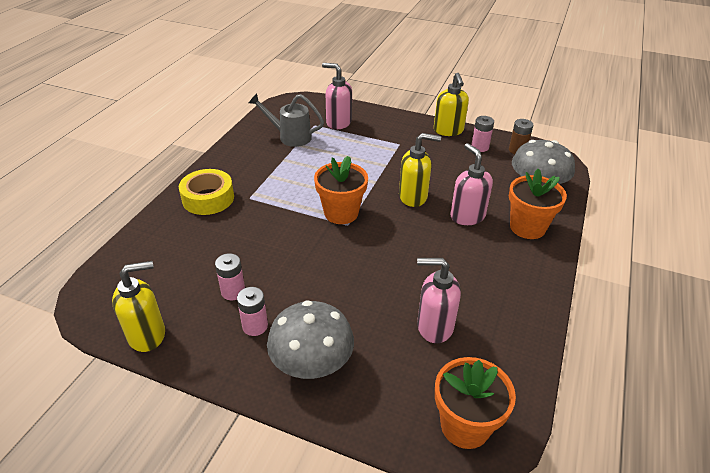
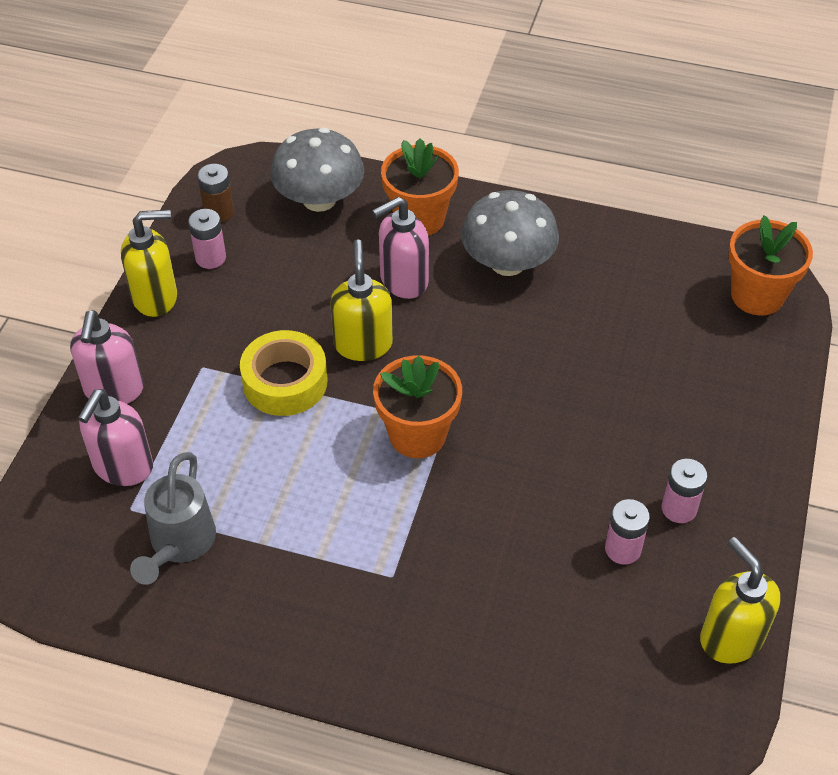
camera: 95 degrees left, 10 degrees up
yellow tape [179,169,234,215] -> yellow tape moved to [240,330,327,416]
grey mushroom [267,300,354,379] -> grey mushroom moved to [461,190,559,276]
pink soap dispenser [417,258,461,343] -> pink soap dispenser moved to [70,310,144,404]

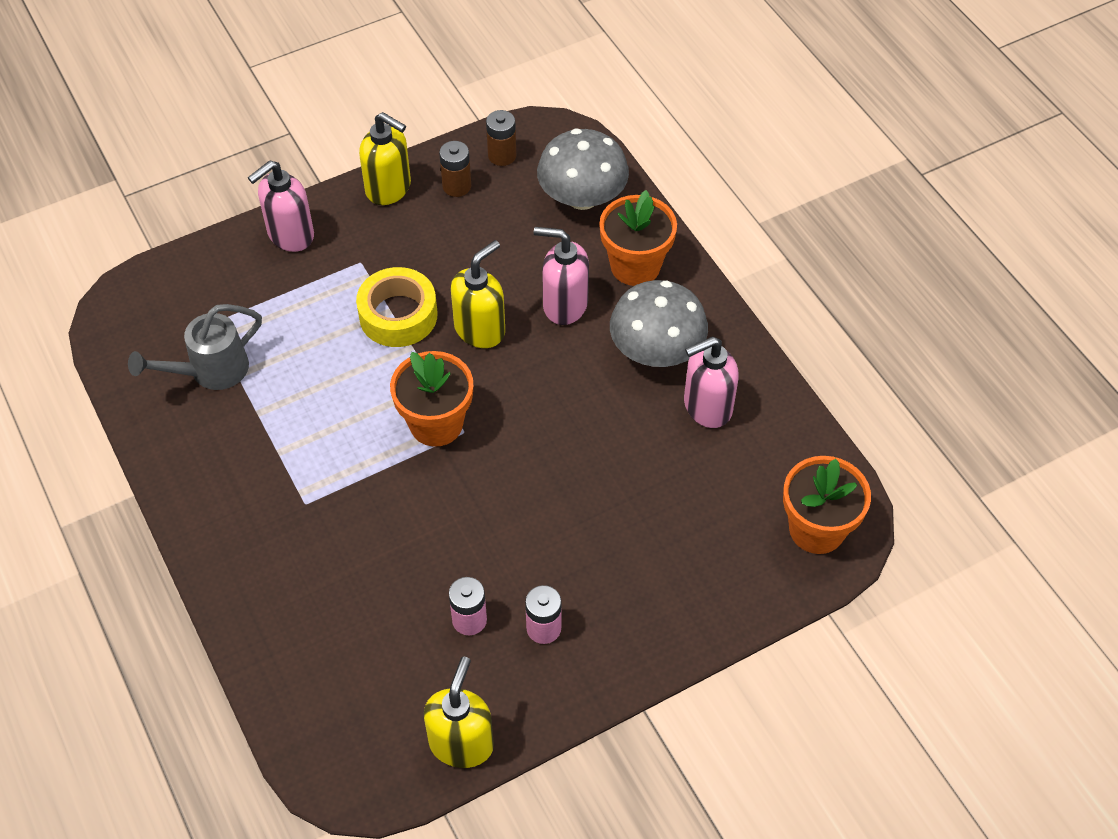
camera: 45 degrees right, 5 degrees up
pink soap dispenser [78,389,153,486] -> pink soap dispenser moved to [684,337,739,428]
pink battery [188,209,226,269] -> brown battery [439,141,471,197]

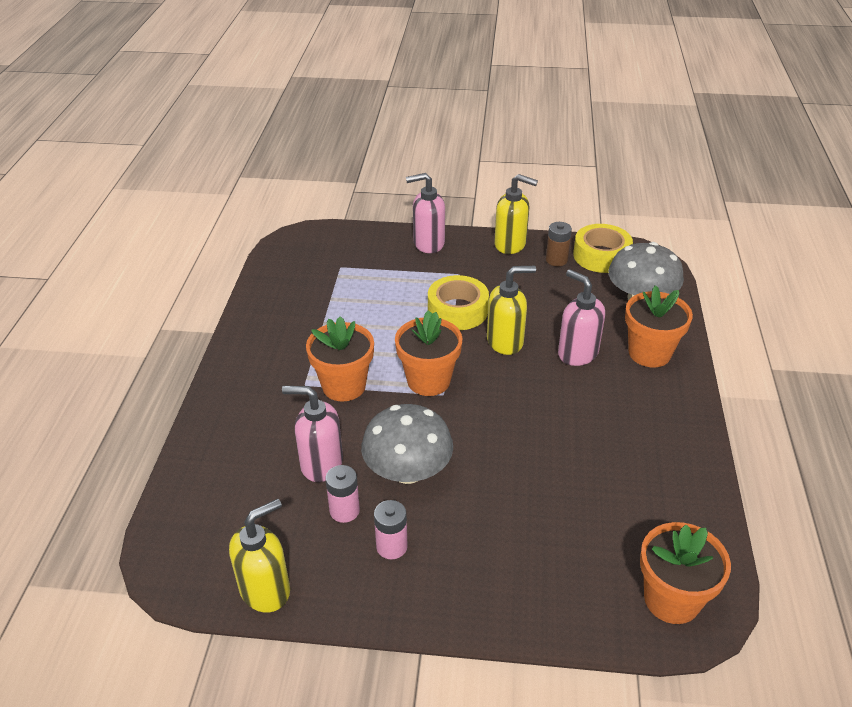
camera: 35 degrees right, 15 degrees down
grey watering can [128,304,262,390] -> none
yellow soap dispenser [359,112,411,205] -> yellow soap dispenser turned 45 degrees counterclockwise [494,174,538,254]
brown battery [486,110,516,166] -> yellow tape [573,224,633,273]
grey mushroom [610,280,708,367] -> grey mushroom moved to [361,404,453,484]
pink soap dispenser [684,337,739,428] -> pink soap dispenser moved to [282,386,343,482]
none -> orange flower pot [306,316,374,401]

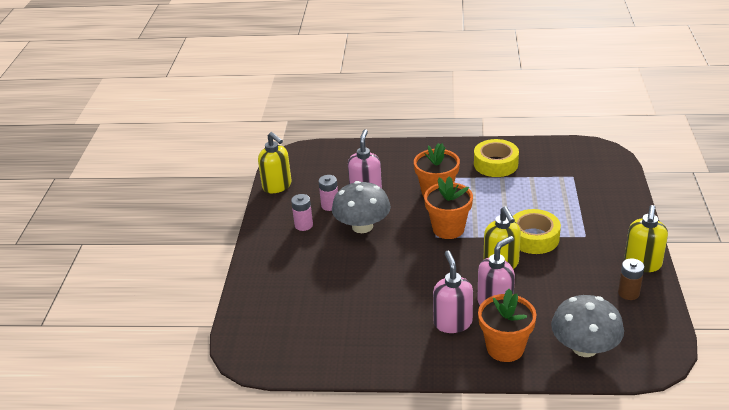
camera: 90 degrees right, 5 degrees down
pink soap dispenser [406,173,445,253] -> pink soap dispenser moved to [433,250,473,333]
yellow tape [573,224,633,273] -> yellow tape moved to [474,139,519,177]
orange flower pot [640,522,731,624] -> none

